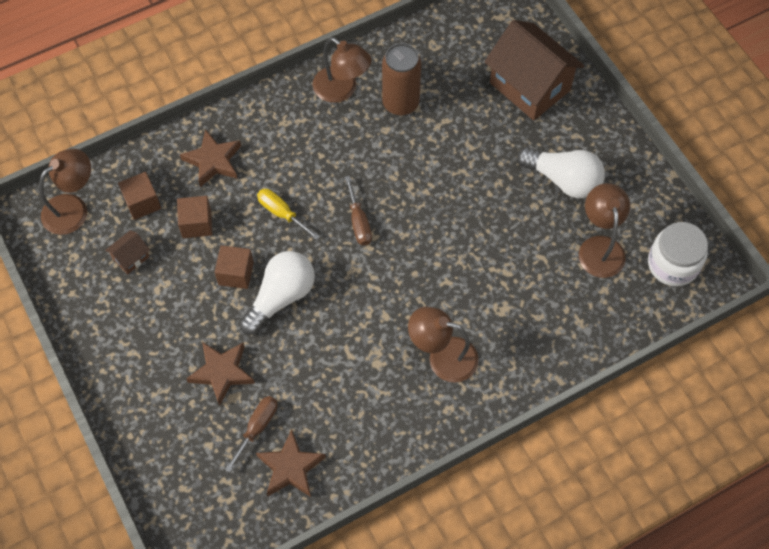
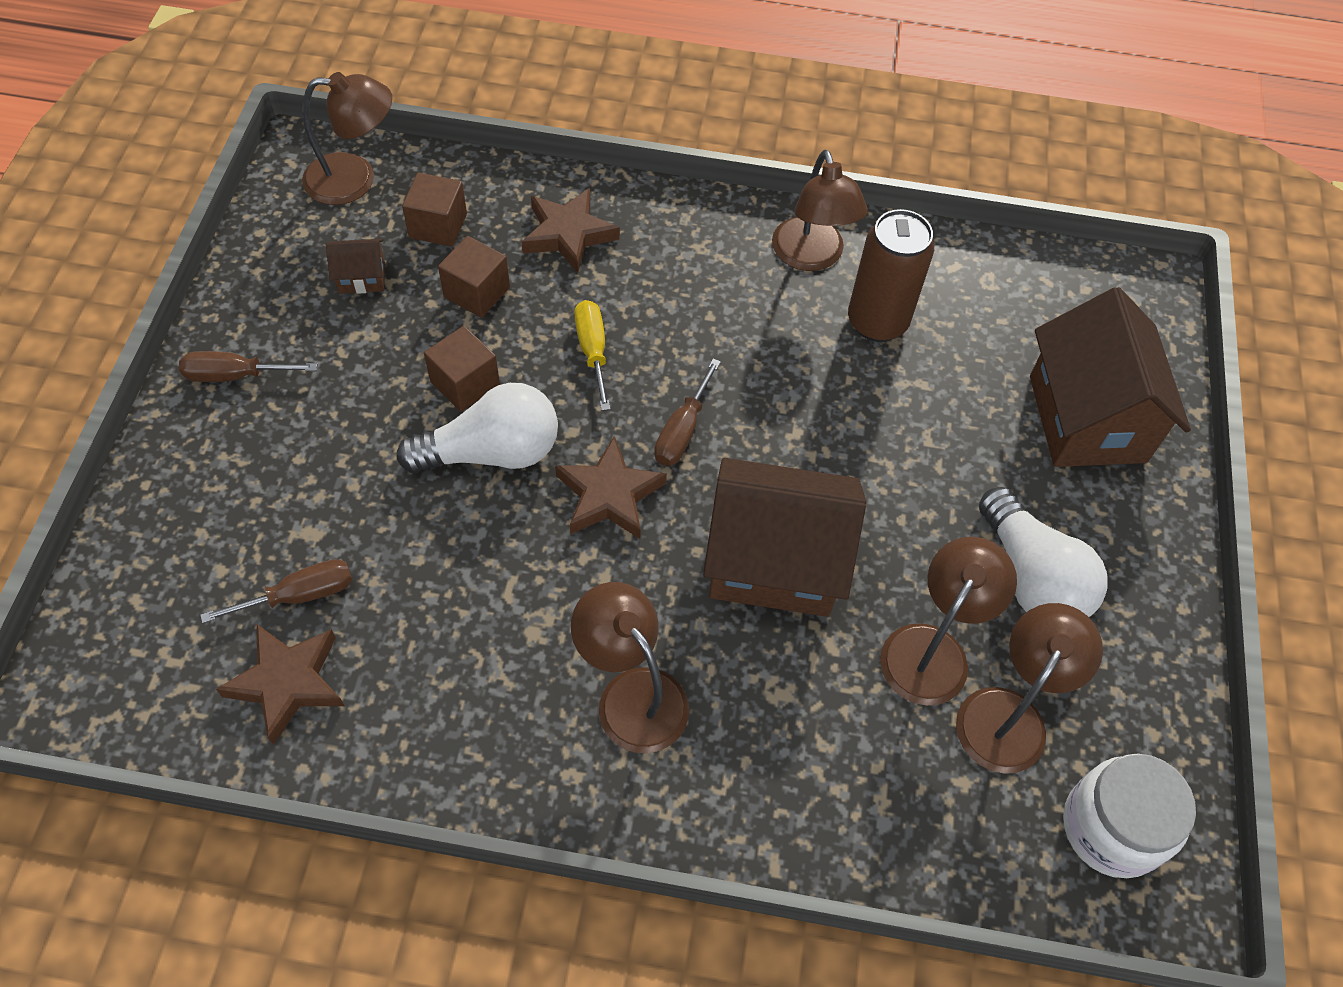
camera: 35 degrees right, 5 degrees down
brown star [186,342,255,406] -> brown star moved to [555,436,667,539]
none -> brown screwdriver [179,351,318,382]
none -> brown house [703,458,866,617]
none -> brown lamp [880,537,1017,705]

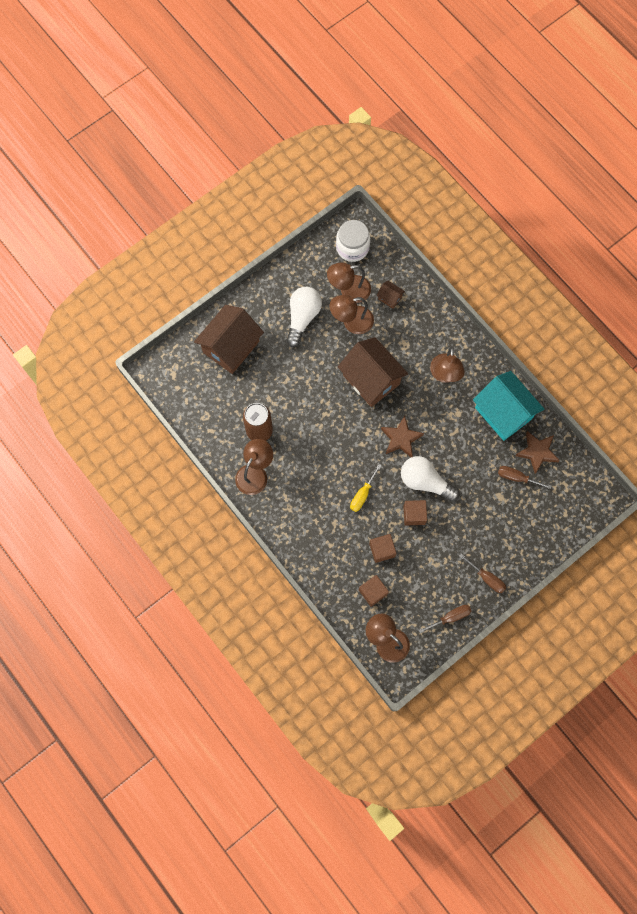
camera: 135 degrees left, 15 degrees up
brown house [326,239,385,294] -> brown house moved to [376,281,405,309]
brown star [522,188,620,273] -> none
brown screwdriver [654,359,721,466] -> brown screwdriver moved to [419,605,471,633]
none -> turquoise house [473,371,544,441]

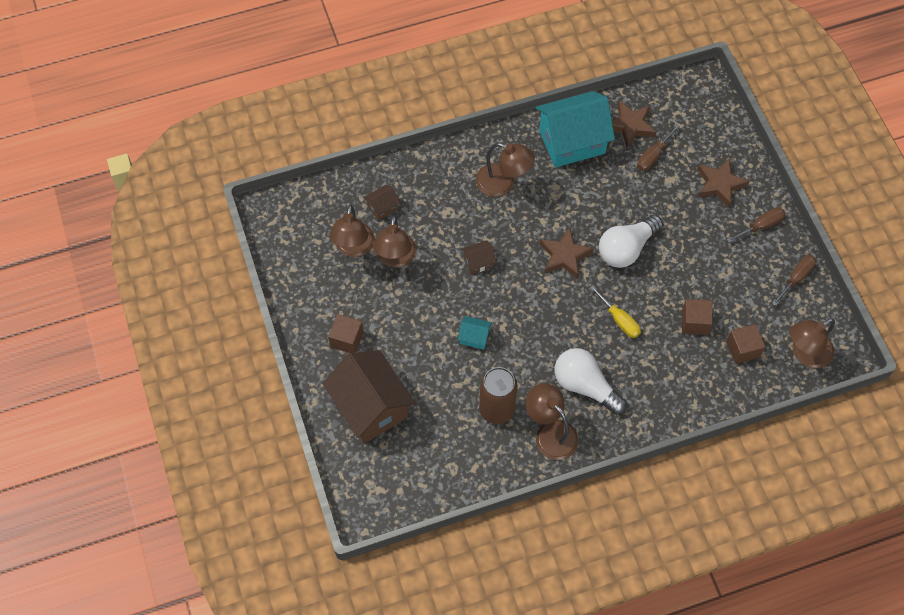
camera: 70 degrees left, 10 degrees down
white light bulb [286,287,322,347] -> white light bulb moved to [555,348,627,415]
white jar [336,220,370,262] -> none
brown house [338,337,408,407] -> brown house [462,240,496,274], size x0.42
brown cube [403,500,427,526] -> brown cube moved to [328,314,364,353]
brown screwdriver [419,605,471,633] -> brown screwdriver turned 45 degrees clockwise [772,255,816,306]
none -> turquoise house [458,316,492,350]
none -> brown star [697,158,750,207]

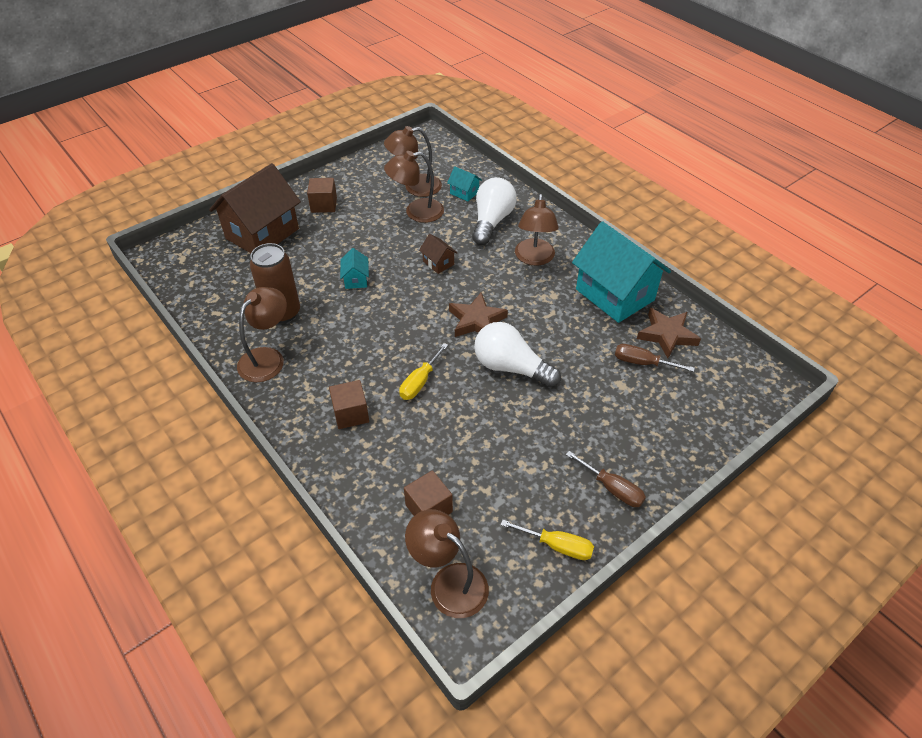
camera: 70 degrees right, 15 degrees down
brown house [364,185,400,220] -> turquoise house [447,166,482,202]
white light bulb [555,348,627,415] -> white light bulb moved to [472,177,517,245]
brown cube [682,299,713,335] -> brown cube moved to [329,380,369,429]
brown star [697,158,750,207] -> none
brown screwdriver [772,255,816,306] -> yellow screwdriver [501,520,594,560]

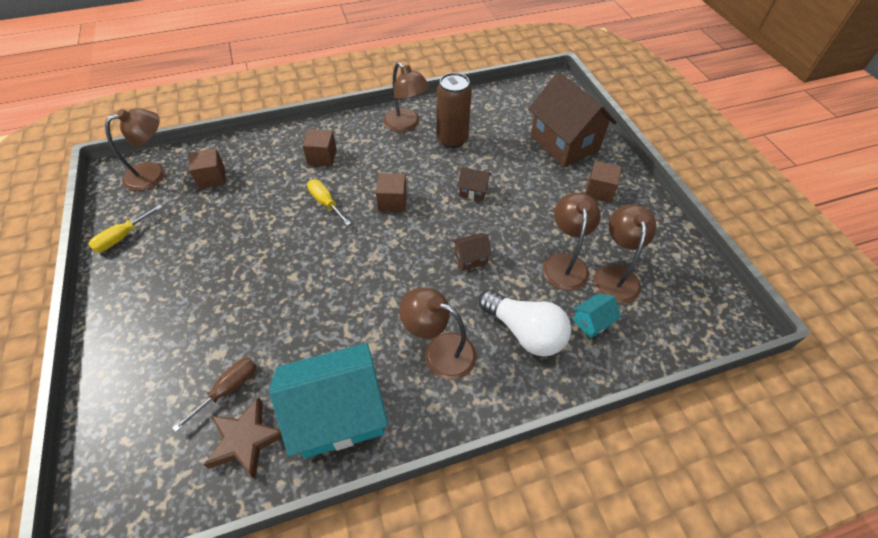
camera: 110 degrees right, 5 degrees up
turquoise house [340,248,369,289] -> brown house [457,167,491,201]
brown star [449,293,508,337] -> none
white light bulb [474,322,561,388] -> none
brown screwdriver [566,451,646,507] -> none
none -> brown cube [376,173,407,212]

